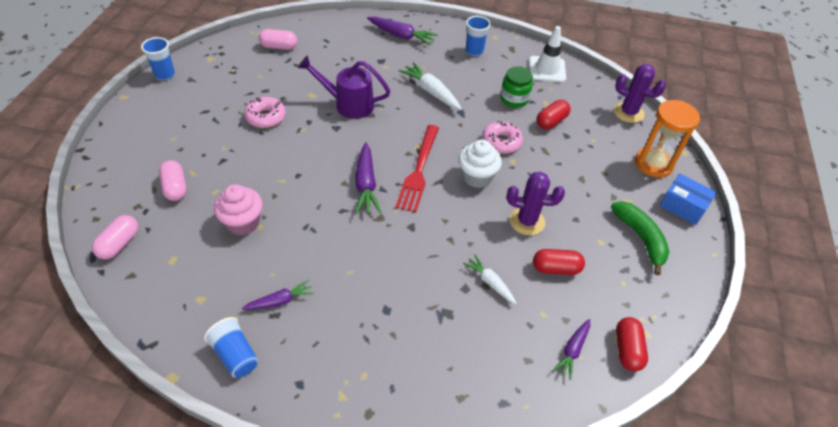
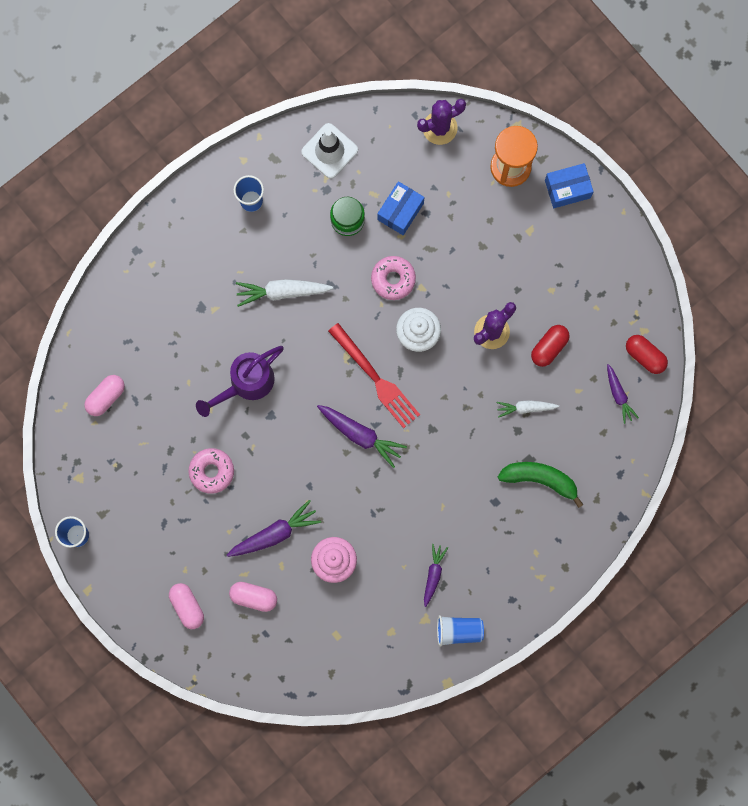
camera: 50 degrees left, 30 degrees up
pink capsule [92,215,139,259] -> pink capsule moved to [169,583,204,629]
purple carrot [367,16,438,46] -> purple carrot moved to [227,500,321,557]
red capsule [537,100,570,130] -> blue box [377,181,424,235]
green banana [611,201,669,275] -> green banana moved to [498,462,584,508]

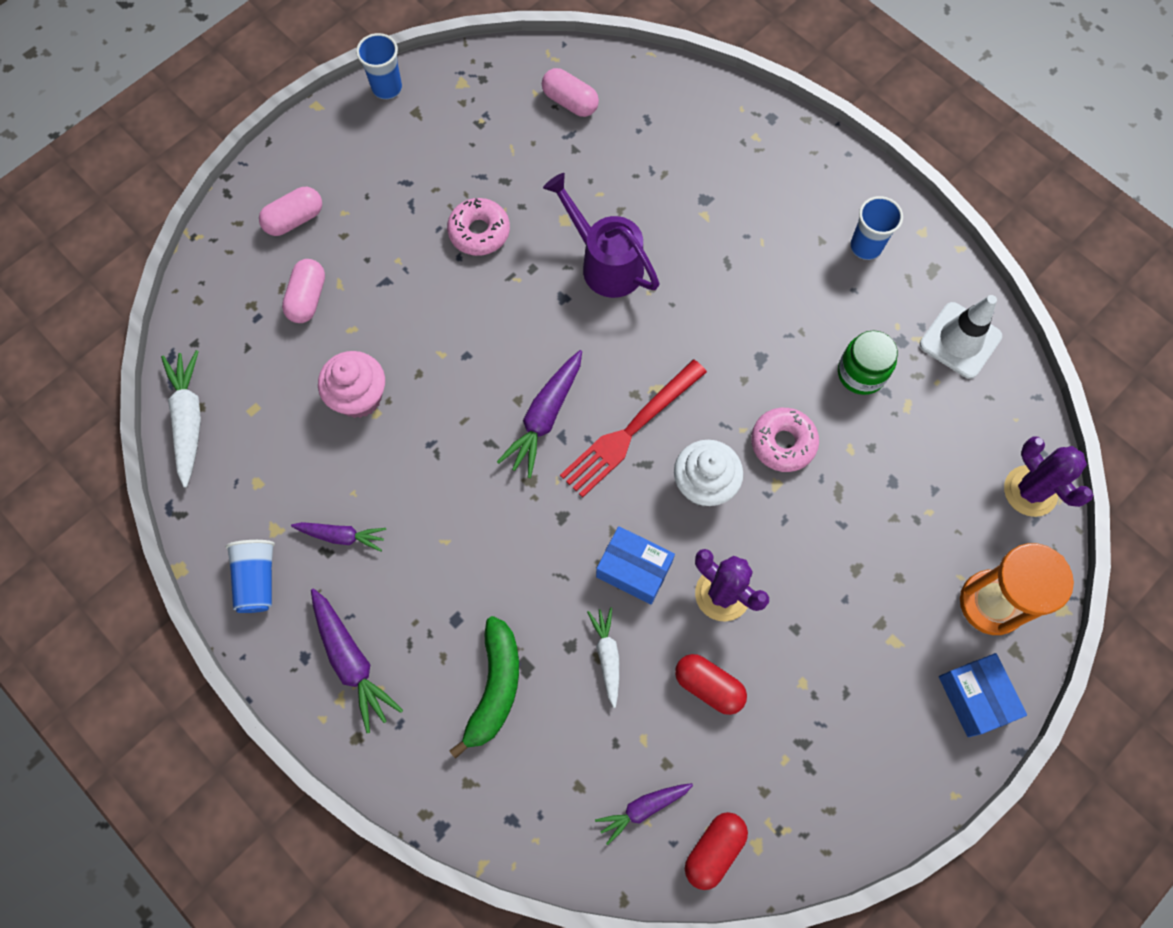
camera: 85 degrees right, 10 degrees down
purple carrot [227,500,321,557] -> purple carrot moved to [311,589,403,733]
white carrot [236,279,333,307] -> white carrot moved to [161,350,201,488]
blue box [377,181,424,235] -> blue box moved to [596,526,675,604]

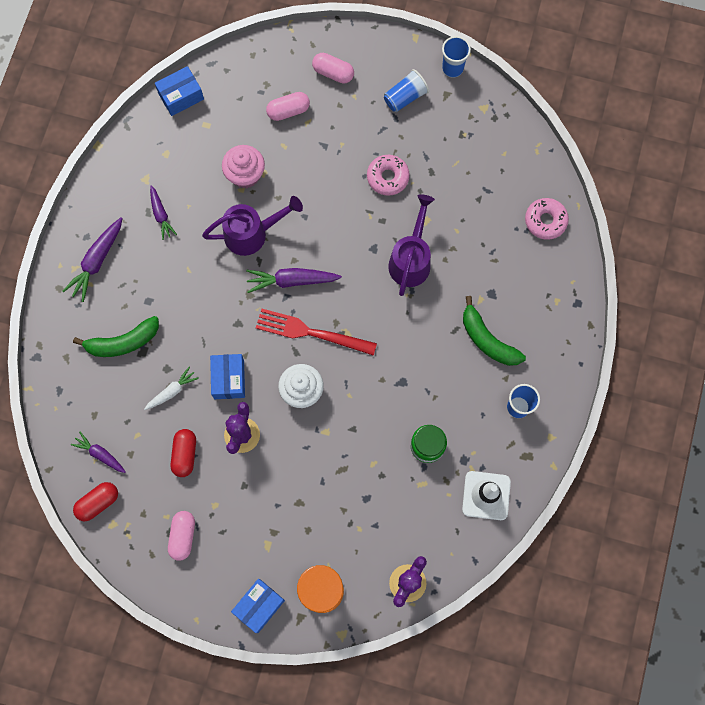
camera: 60 degrees right, 5 degrees up
white carrot [161,350,201,488] -> blue box [155,66,204,116]
blue cup [226,540,275,613] -> blue cup moved to [384,69,429,112]
pink capsule [542,68,599,117] -> pink capsule moved to [168,511,195,561]
red capsule [685,812,748,890] -> red capsule turned 45 degrees counterclockwise [73,482,118,522]
pink donut [751,408,819,472] -> pink donut moved to [525,198,569,240]
none -> purple watering can [202,196,303,256]
none -> green banana [463,296,526,366]

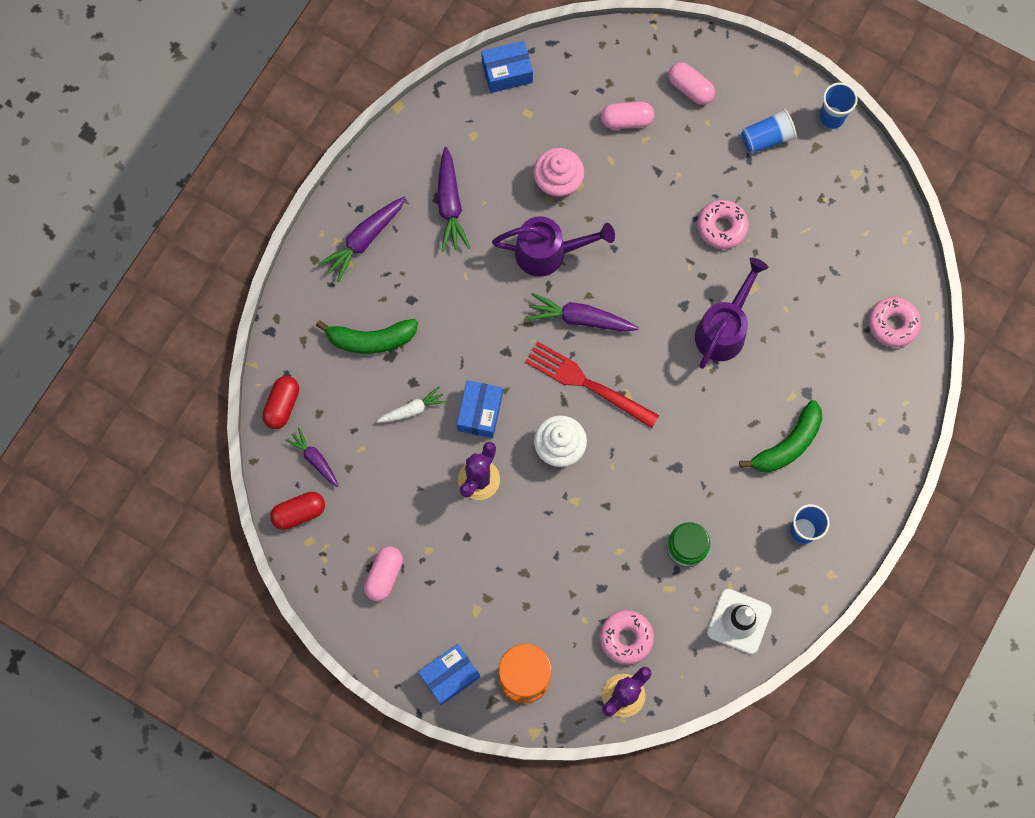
camera: 15 degrees right, 0 degrees up
purple carrot [150,185,177,240] -> purple carrot [437,147,470,252], size x1.57
red capsule [171,429,196,477] -> red capsule moved to [262,376,299,429]
green banana [463,296,526,366] -> green banana turned 105 degrees counterclockwise [739,400,823,472]
none -> pink donut [600,610,654,665]

